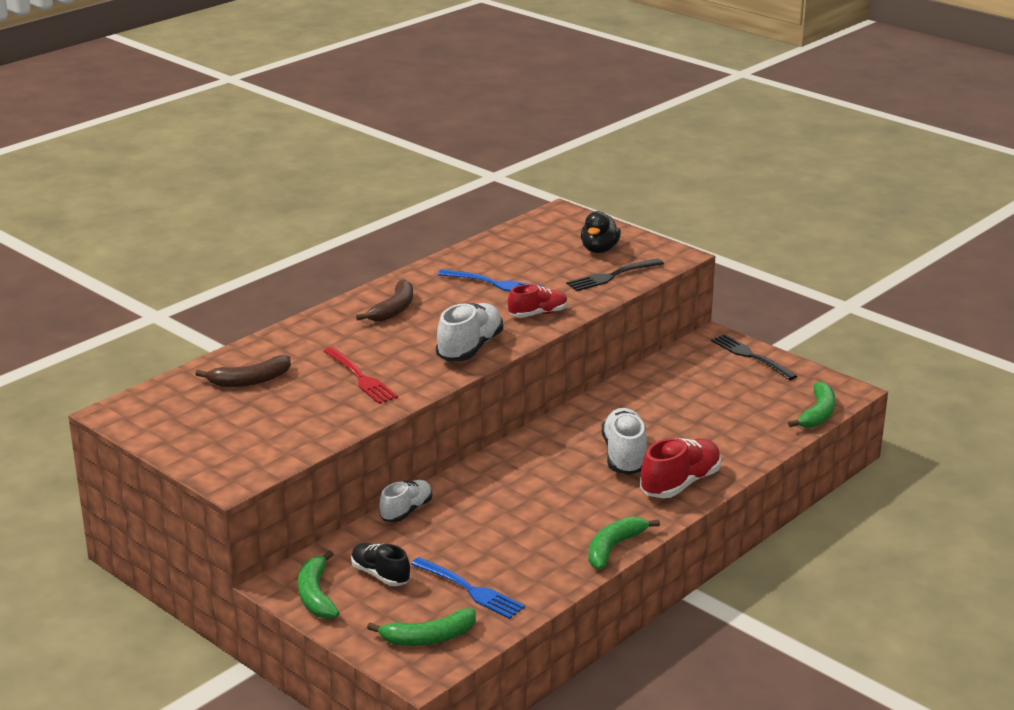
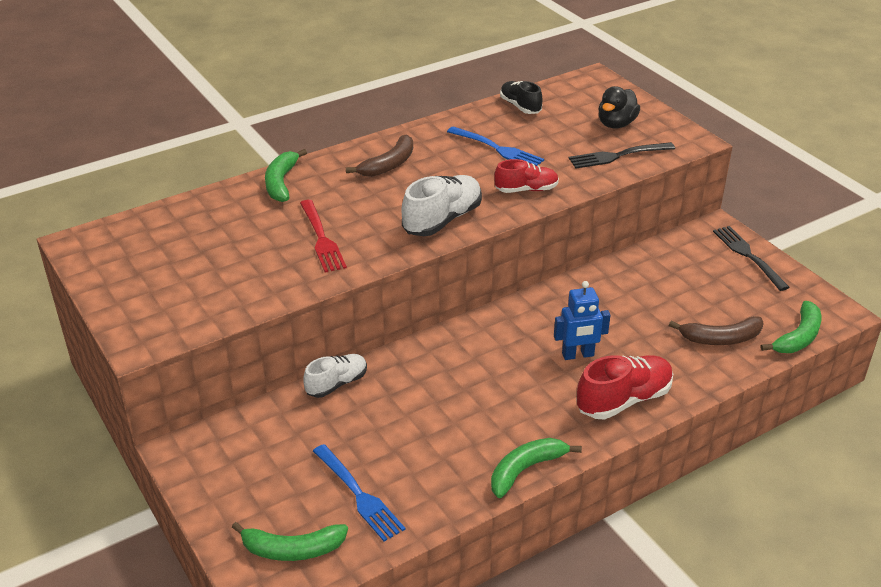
camera: 15 degrees right, 10 degrees up
brown banana [195,355,291,387] -> brown banana moved to [669,316,764,345]
green banana [298,550,339,619] -> green banana moved to [265,149,307,202]
black shoe [351,543,410,586] -> black shoe moved to [500,81,543,114]
white shoe [602,408,647,475] -> blue robot [554,281,610,360]

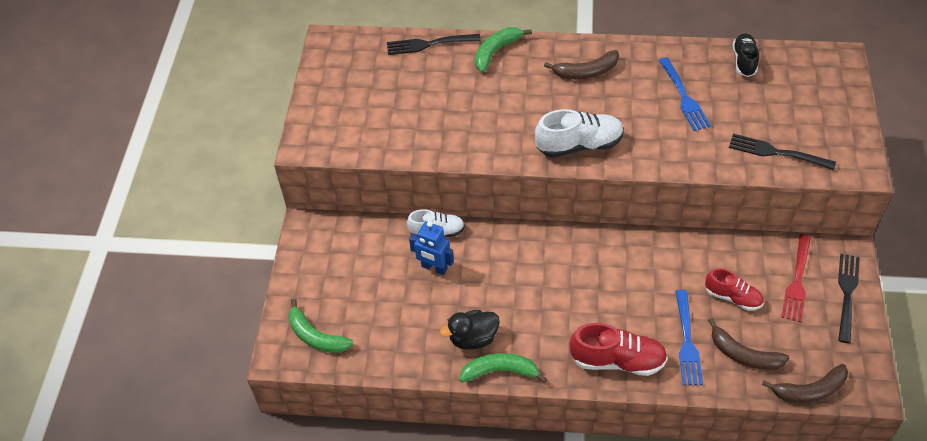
camera: 40 degrees right, 15 degrees up
red fork [300,200,347,273] -> red fork moved to [781,234,811,322]
blue fork [313,444,405,542] -> blue fork moved to [675,290,703,385]
red shoe [494,159,559,193] -> red shoe moved to [705,268,764,311]
blue robot [554,281,610,360] -> blue robot moved to [409,221,454,275]
black duck [598,86,640,128] -> black duck moved to [440,310,500,350]
green banana [761,301,821,353] -> brown banana [762,364,848,403]
none -> black fork [387,34,481,55]

